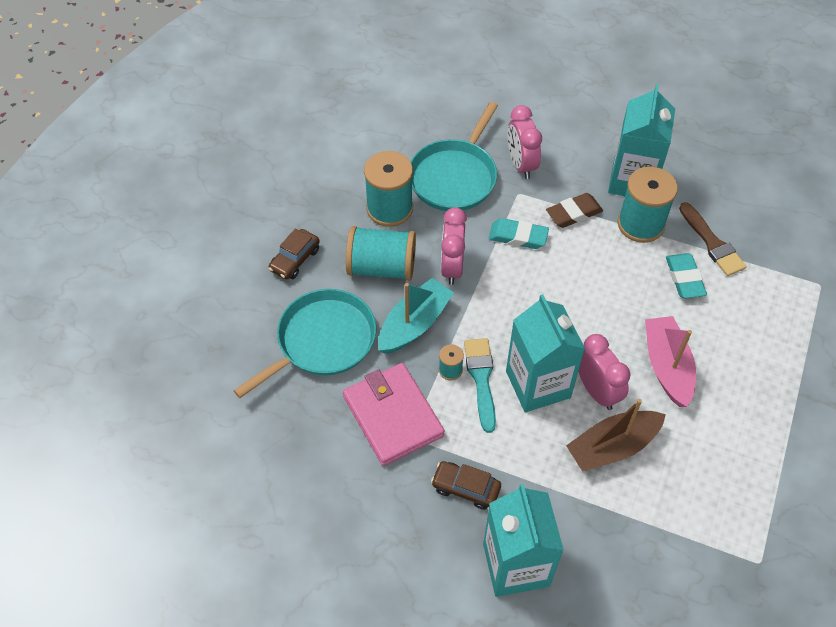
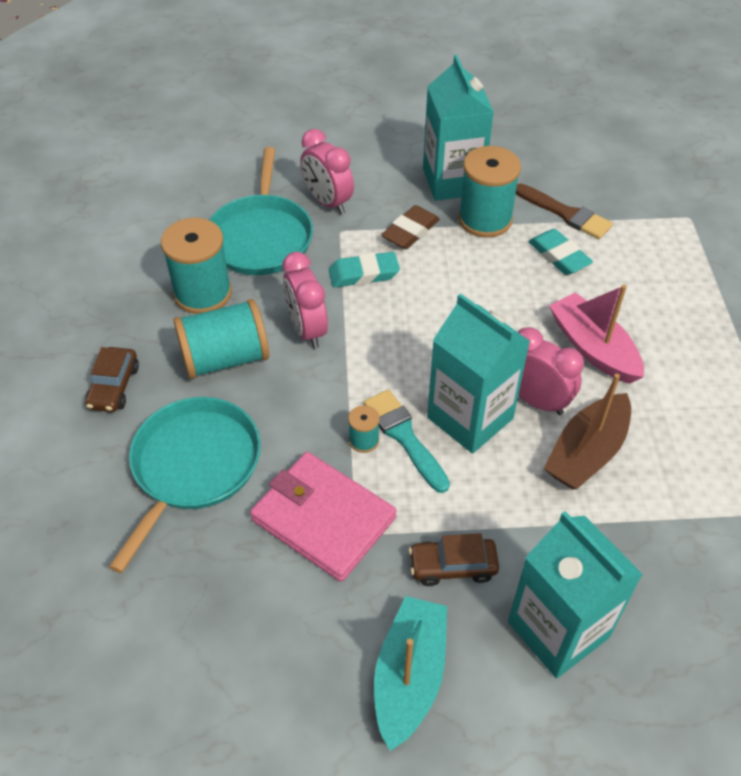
camera: 25 degrees left, 5 degrees down
turquoise boat [378,278,454,354] -> turquoise boat moved to [374,596,447,751]

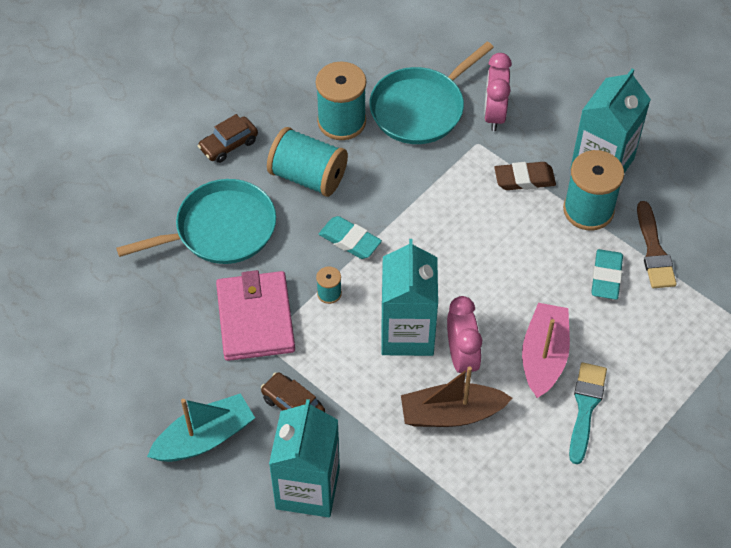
camera: 45 degrees right, 5 degrees up
pink clock [282,252,328,349] -> none
turquoise eraser [329,252,400,287] -> turquoise eraser moved to [319,216,382,259]
turquoise brush [364,389,450,493] -> turquoise brush moved to [569,363,607,464]

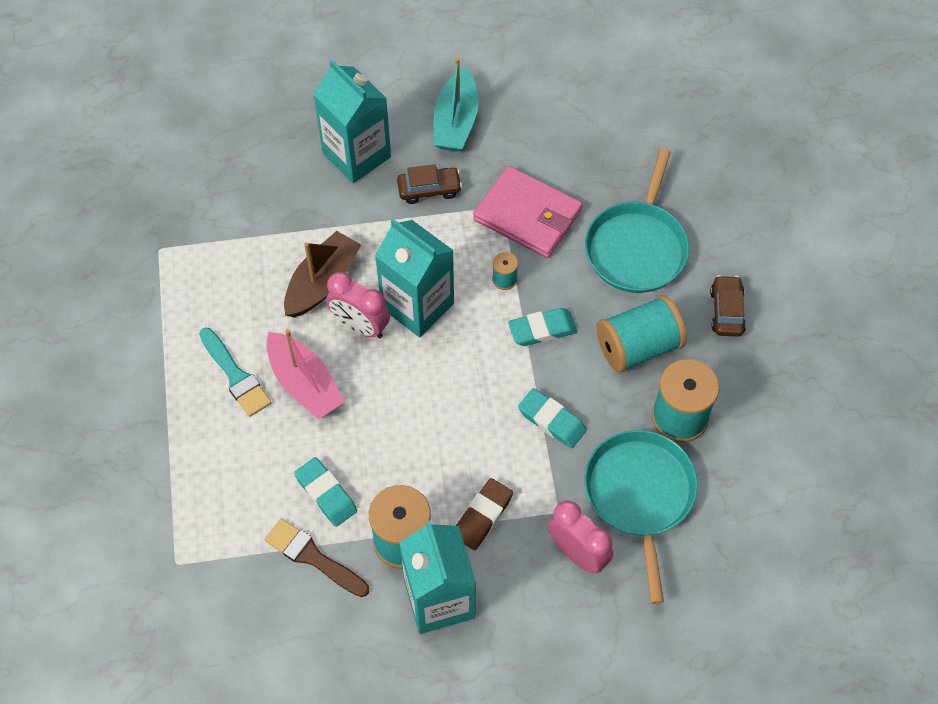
camera: 130 degrees right, 5 degrees up
none -> turquoise eraser [518,388,587,448]

